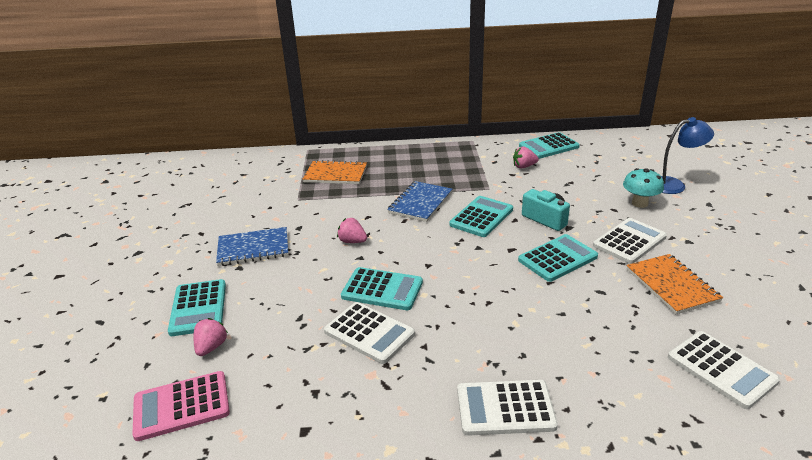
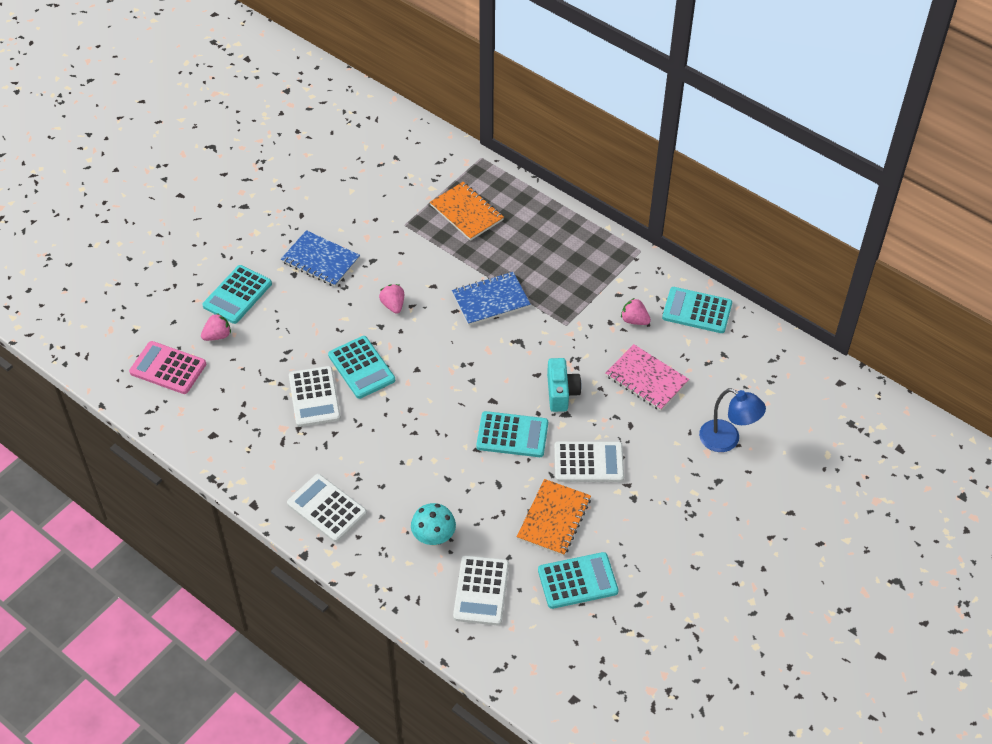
camera: 40 degrees right, 20 degrees up
turquoise calculator [449,196,513,237] -> turquoise calculator moved to [538,552,619,609]
turquoise mushroom [623,168,664,208] -> turquoise mushroom moved to [411,503,456,546]
none -> pink notebook [605,344,689,411]

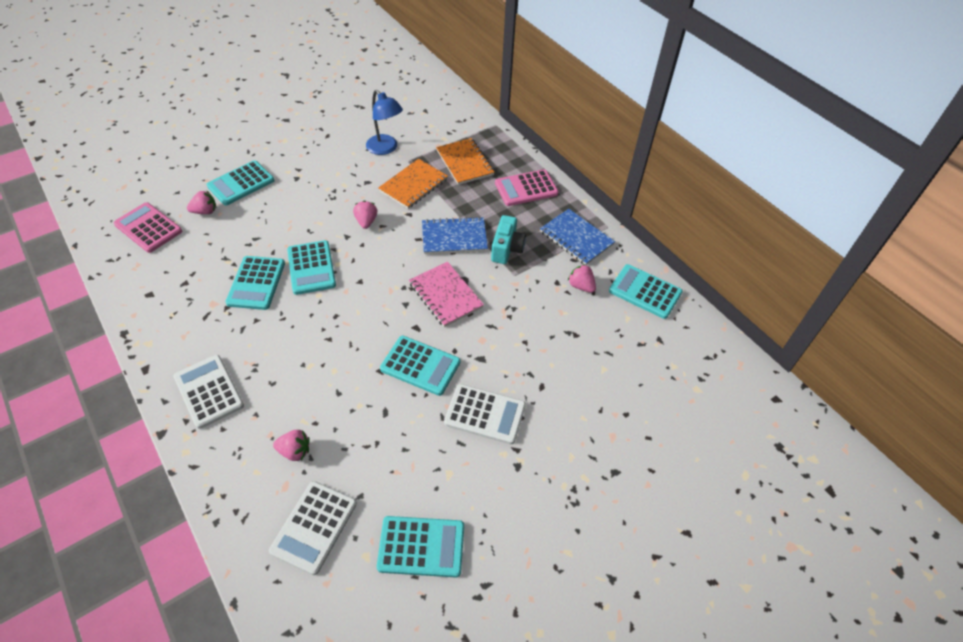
camera: 15 degrees right, 0 degrees up
blue notebook [281,230,360,287] -> blue notebook moved to [540,209,615,265]
white calculator [289,366,341,427] -> turquoise calculator [225,256,285,310]
turquoise mushroom [411,503,456,546] -> pink strawberry [273,430,310,461]
orange notebook [517,479,591,556] -> orange notebook moved to [378,159,448,209]
turquoise camera [547,358,582,412] -> turquoise camera moved to [491,215,526,264]
pink notebook [605,344,689,411] -> pink notebook moved to [409,262,484,327]
blue lamp [699,388,766,452] -> blue lamp moved to [366,90,403,155]
none -> pink calculator [495,169,559,206]

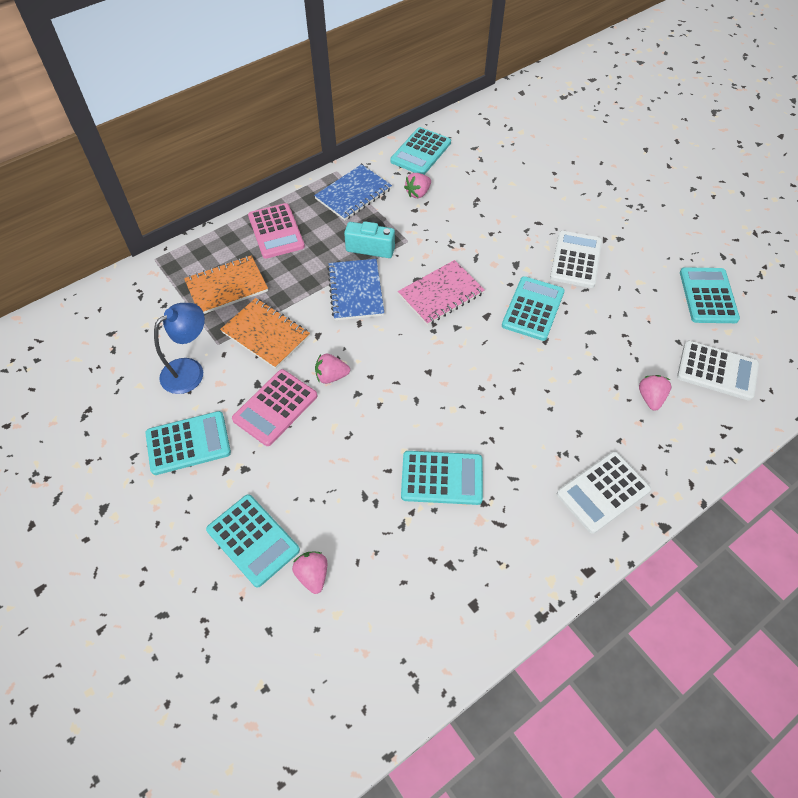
camera: 90 degrees left, 5 degrees up
pink calculator [114,202,182,253] -> pink calculator moved to [232,369,317,446]
turquoise calculator [287,240,336,295] -> turquoise calculator moved to [145,411,231,475]

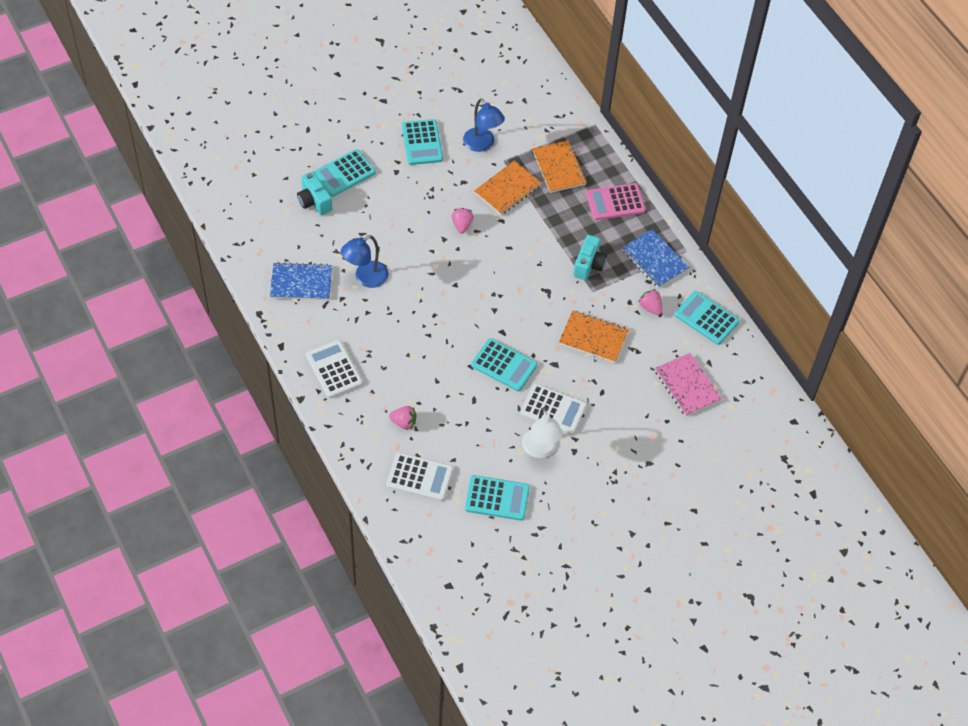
camera: 95 degrees right, 0 degrees up
pink calculator [232,369,317,446] -> none
pink strawberry [292,551,327,594] -> turquoise camera [297,171,332,215]
blue notebook [327,259,384,320] -> blue notebook moved to [270,262,332,300]
pink notebook [398,260,485,325] -> pink notebook moved to [655,353,721,416]
turquoise calculator [401,451,483,505] -> blue lamp [341,235,388,288]
white calculator [677,341,759,401] -> white calculator turned 105 degrees counterclockwise [386,453,453,501]
none -> white lamp [522,407,563,458]
none -> orange notebook [559,310,629,363]

